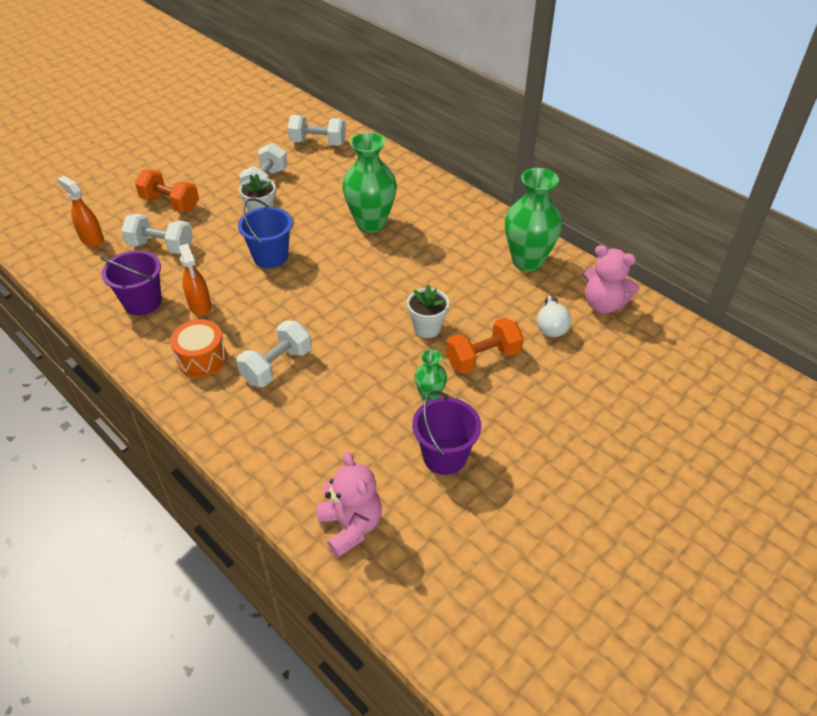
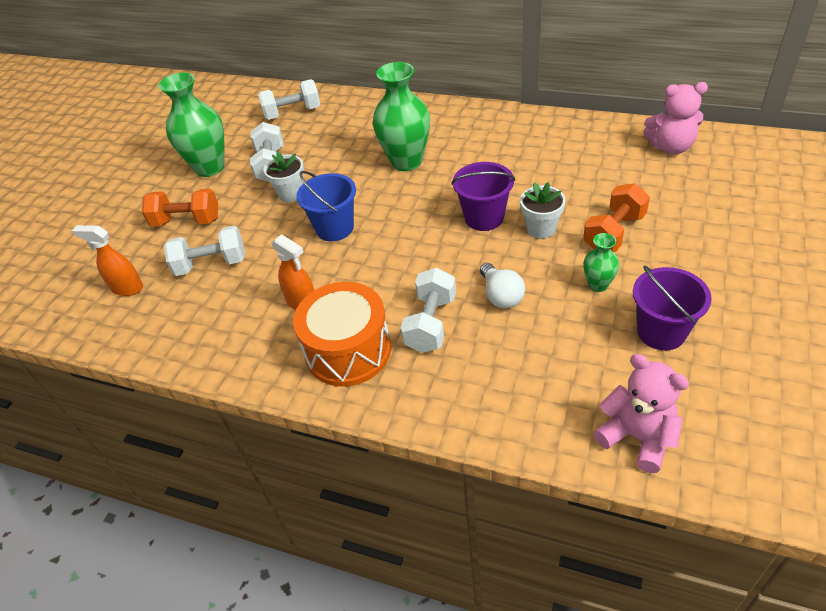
camera: 20 degrees left, 0 degrees up
purple bucket [101,250,162,316] -> purple bucket moved to [451,162,515,231]
orange drum [170,319,227,378] -> orange drum [293,282,391,387], size x1.53
green vase [505,168,562,271] -> green vase moved to [158,72,224,177]
white light bulb [537,296,571,337] -> white light bulb moved to [480,263,525,309]

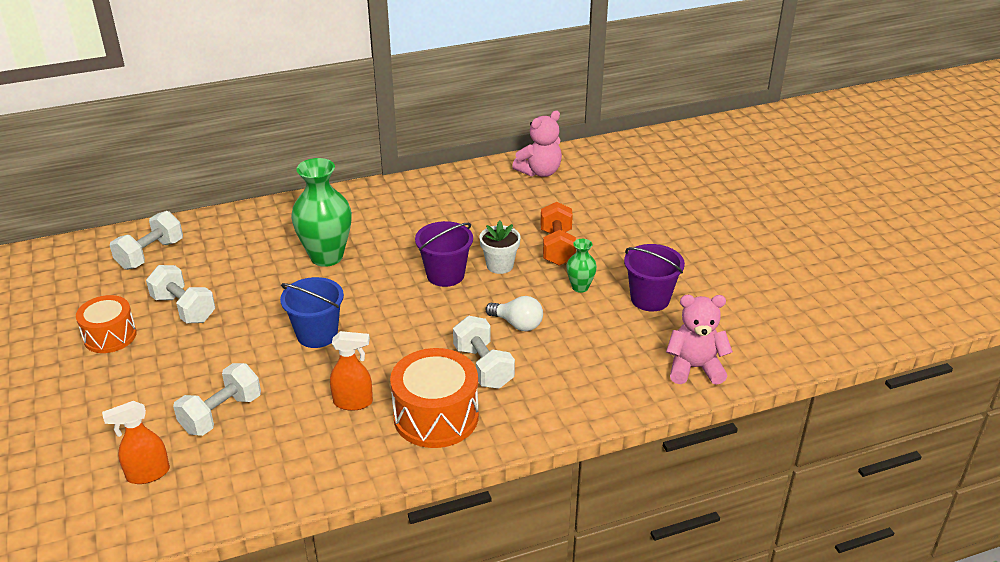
camera: 45 degrees left, 10 degrees down
orange dumbbell [142,189,218,227] -> none
green vase [158,72,224,177] -> orange drum [76,295,137,353]
white flower pot [263,151,304,202] -> none

